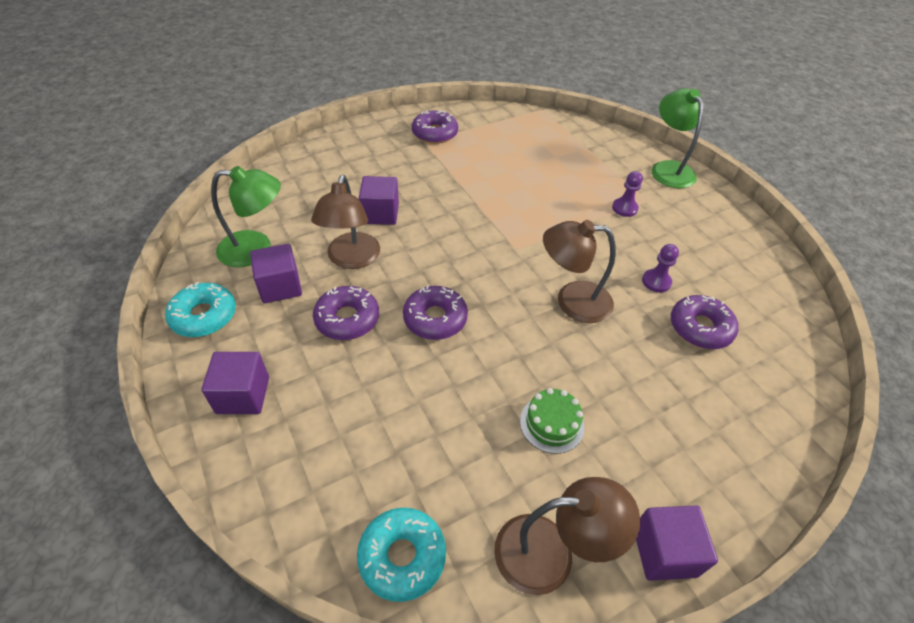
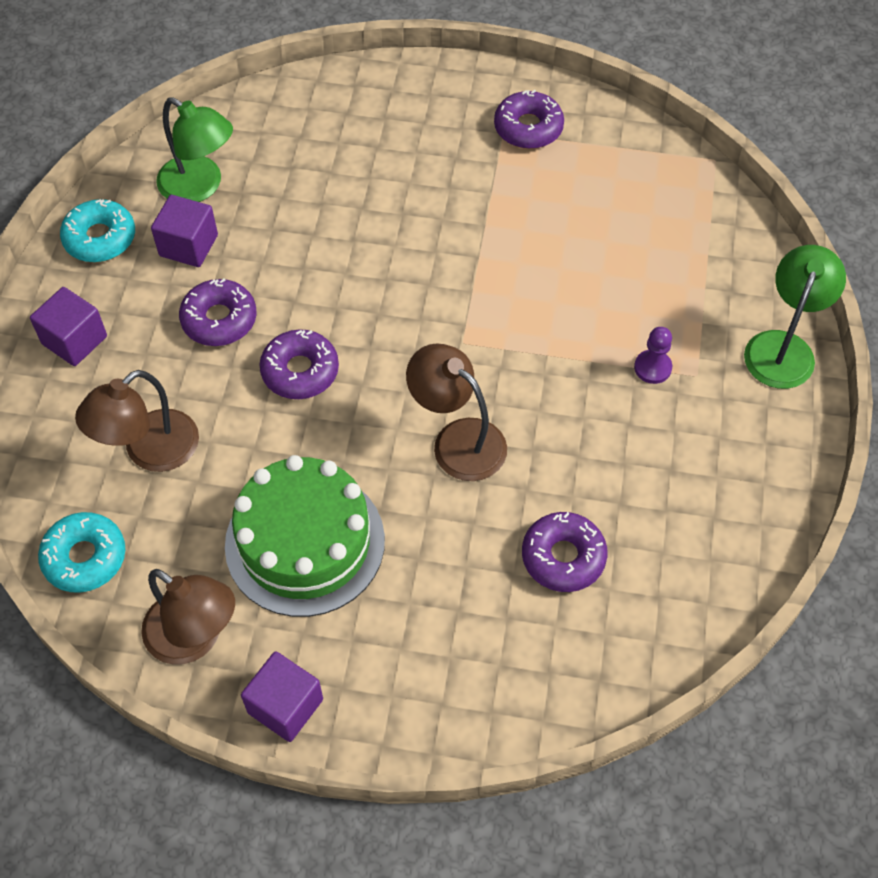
camera: 40 degrees right, 10 degrees up
brown lamp [311,175,380,269] -> brown lamp moved to [75,370,199,472]
purple cube [359,176,399,225] -> none
green cake [520,388,584,454] -> green cake [225,455,385,617], size x2.17
purple pawn [642,244,679,293] -> none

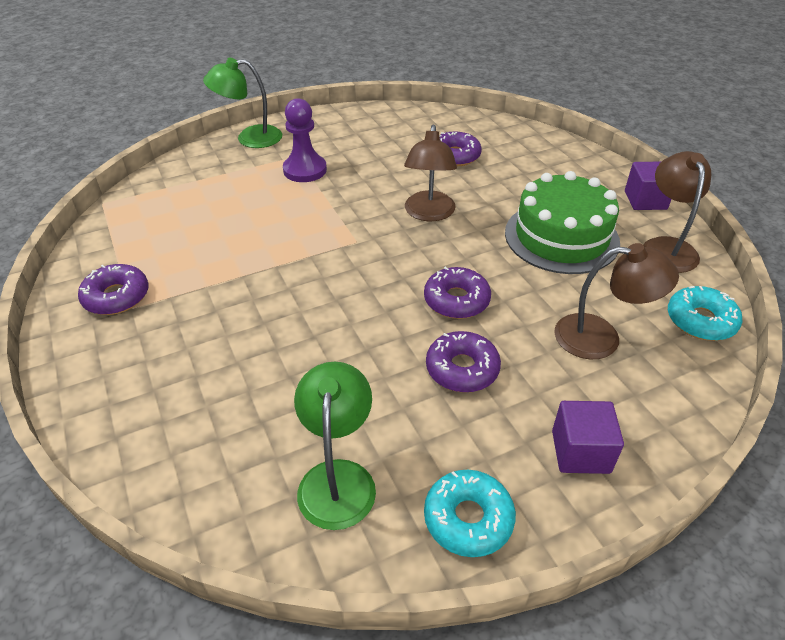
camera: 125 degrees left, 15 degrees down
purple cube [151,195,218,267] -> none
purple pawn [634,327,672,384] -> purple pawn [283,98,327,182], size x1.73

